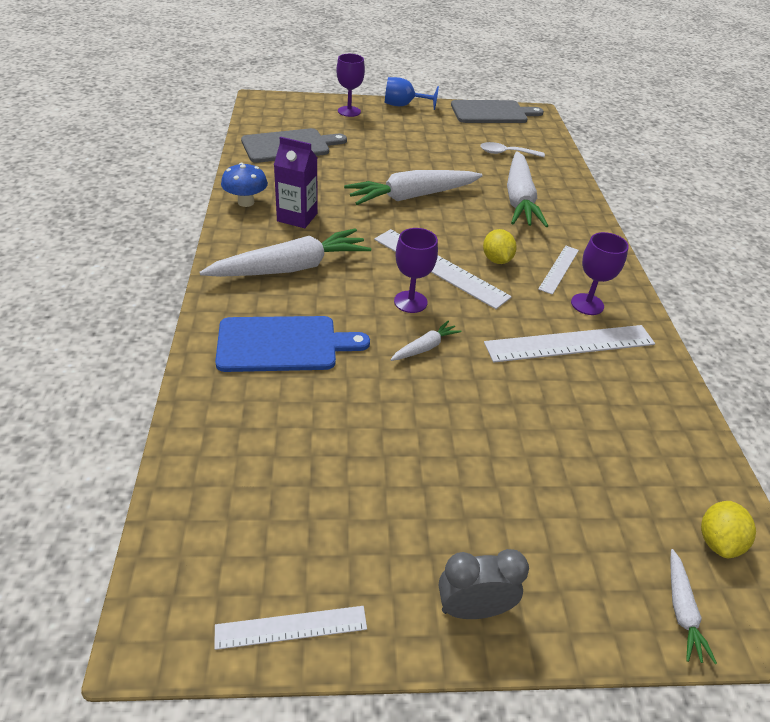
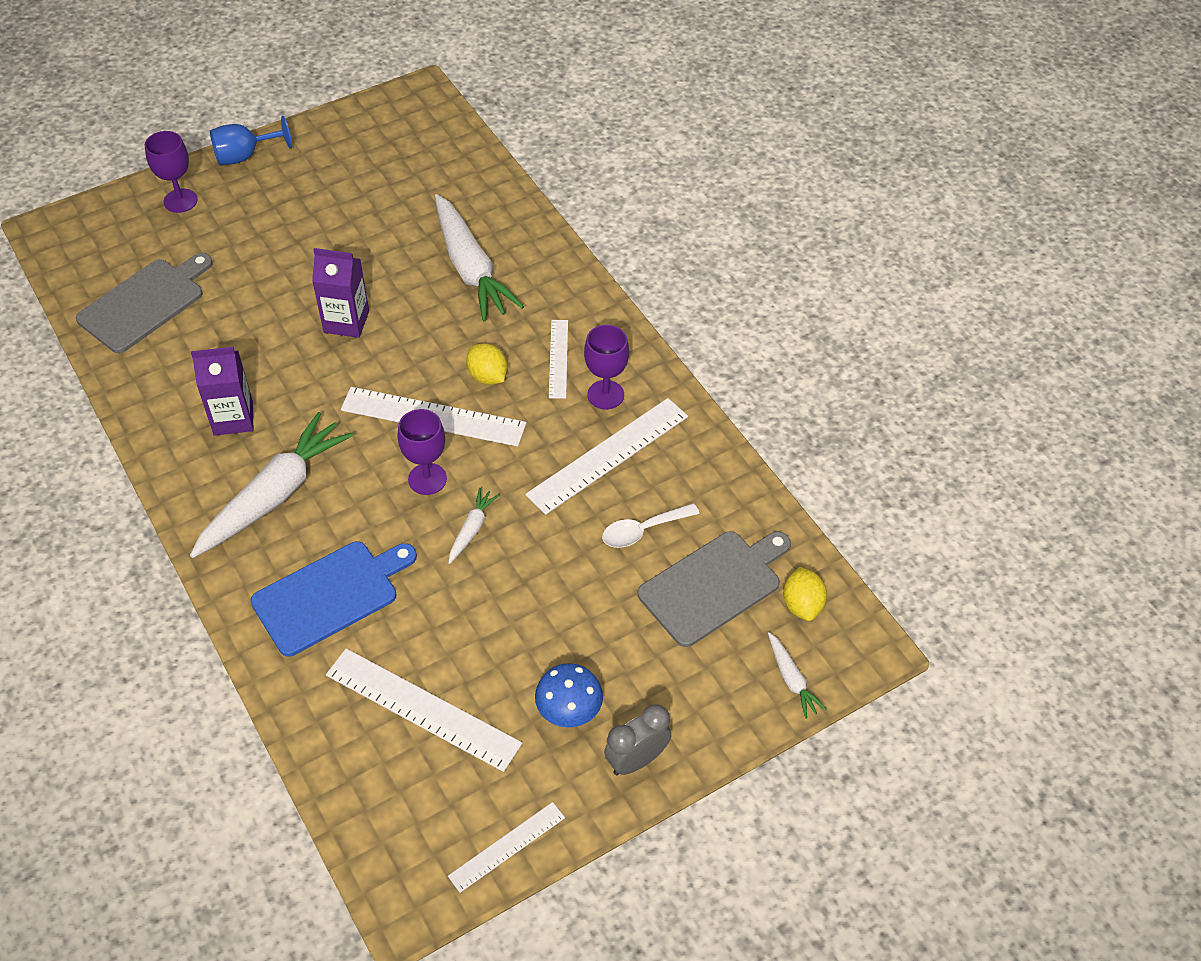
camera: 25 degrees left, 10 degrees up
blue mushroom [221,163,268,207] -> blue mushroom moved to [535,663,603,727]
white carrot [344,170,483,205] -> purple carton [312,248,369,338]
grey cutting board [451,100,544,123] -> grey cutting board moved to [637,531,791,647]
white spoon [480,142,545,157] -> white spoon moved to [602,503,699,548]
none -> white ruler [326,648,523,772]

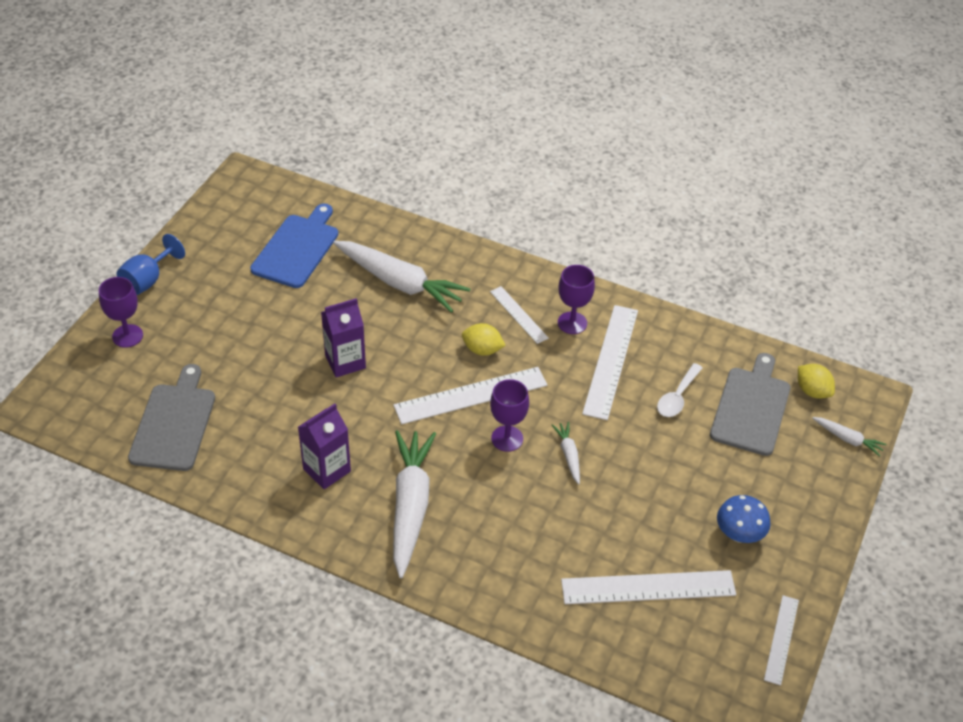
camera: 35 degrees left, 5 degrees down
blue cutting board [251,541,417,657] -> blue cutting board moved to [250,204,338,288]
grey clock [604,704,671,775] -> none

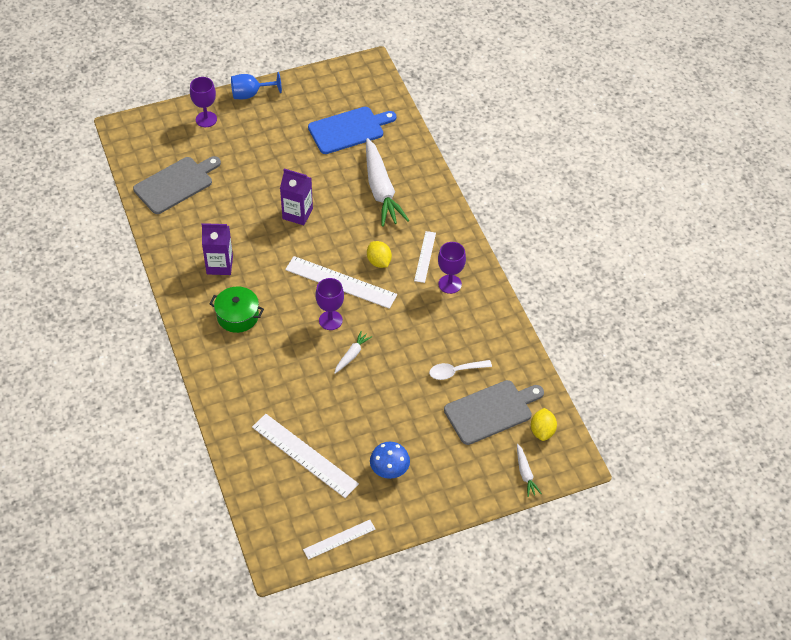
camera: 45 degrees right, 5 degrees up
white carrot [393,430,436,578] -> green pot [209,287,264,333]
white ruler [582,305,638,420] -> none

